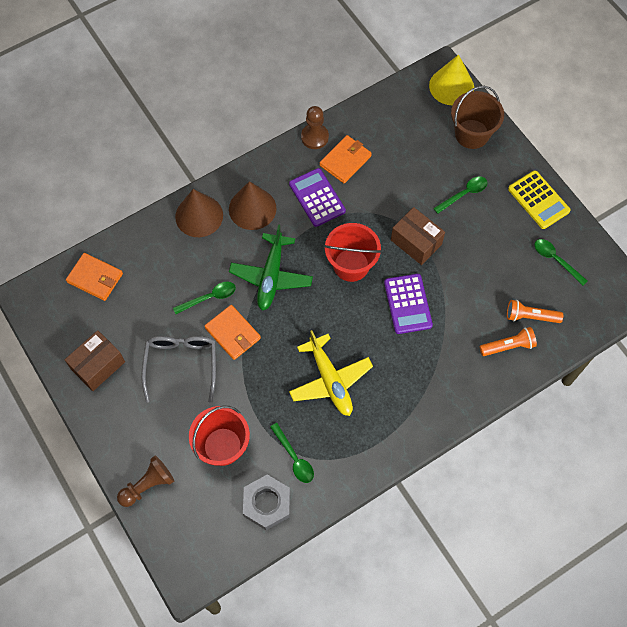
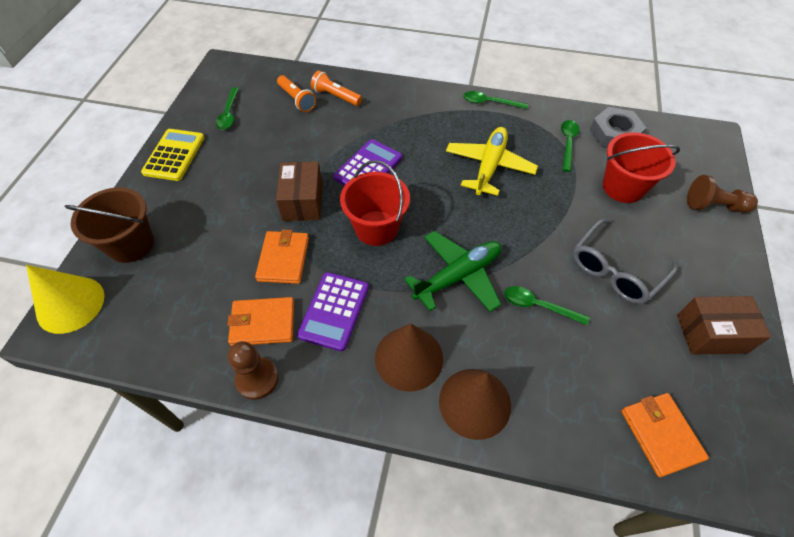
camera: 135 degrees left, 10 degrees down
orange wallet [204,305,261,360] -> orange wallet moved to [255,229,309,284]
green spoon [433,177,487,214] -> green spoon moved to [463,91,528,109]

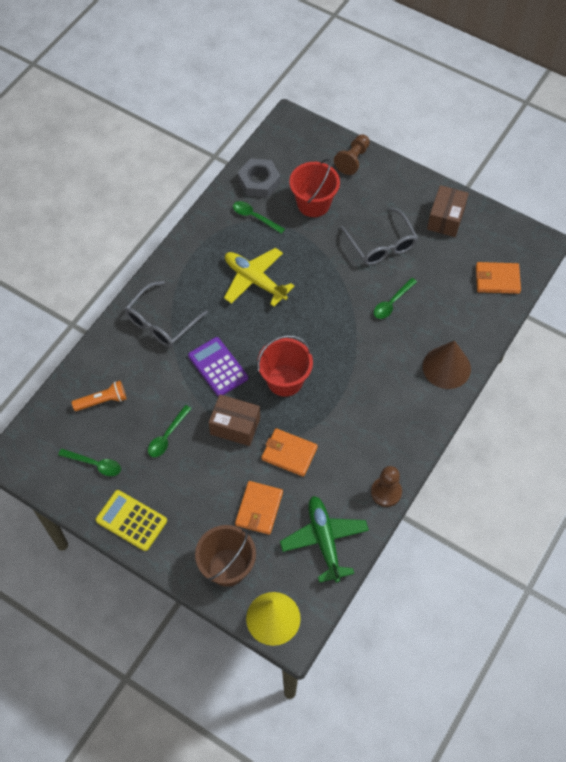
camera: 70 degrees left, 5 degrees up
orange wallet [227,297,294,346] -> orange wallet moved to [235,481,283,535]
purple calculator [297,272,369,351] -> none
orange flashlight [311,71,362,106] -> none
brown cone [375,323,443,392] -> none
green plane [404,231,502,312] -> green plane moved to [280,496,369,583]
green spoon [463,91,528,109] -> green spoon moved to [148,405,191,457]
none -> grey glasses [124,281,208,347]

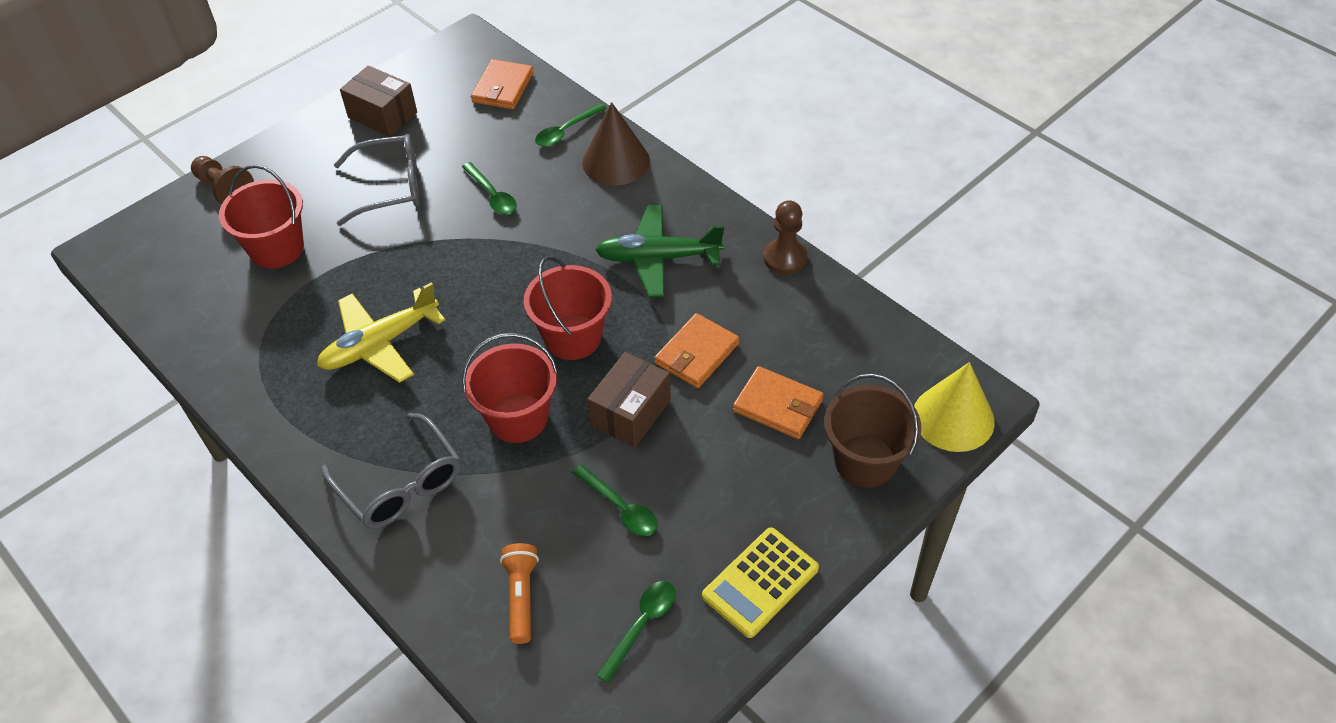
camera: 75 degrees left, 10 degrees down
purple calculator [188,337,248,397] -> red bucket [462,333,558,443]
green spoon [233,201,285,234] -> green spoon moved to [535,103,607,147]
grey nut [238,158,280,198] -> none
green plane [280,496,369,583] -> green plane moved to [595,205,724,297]

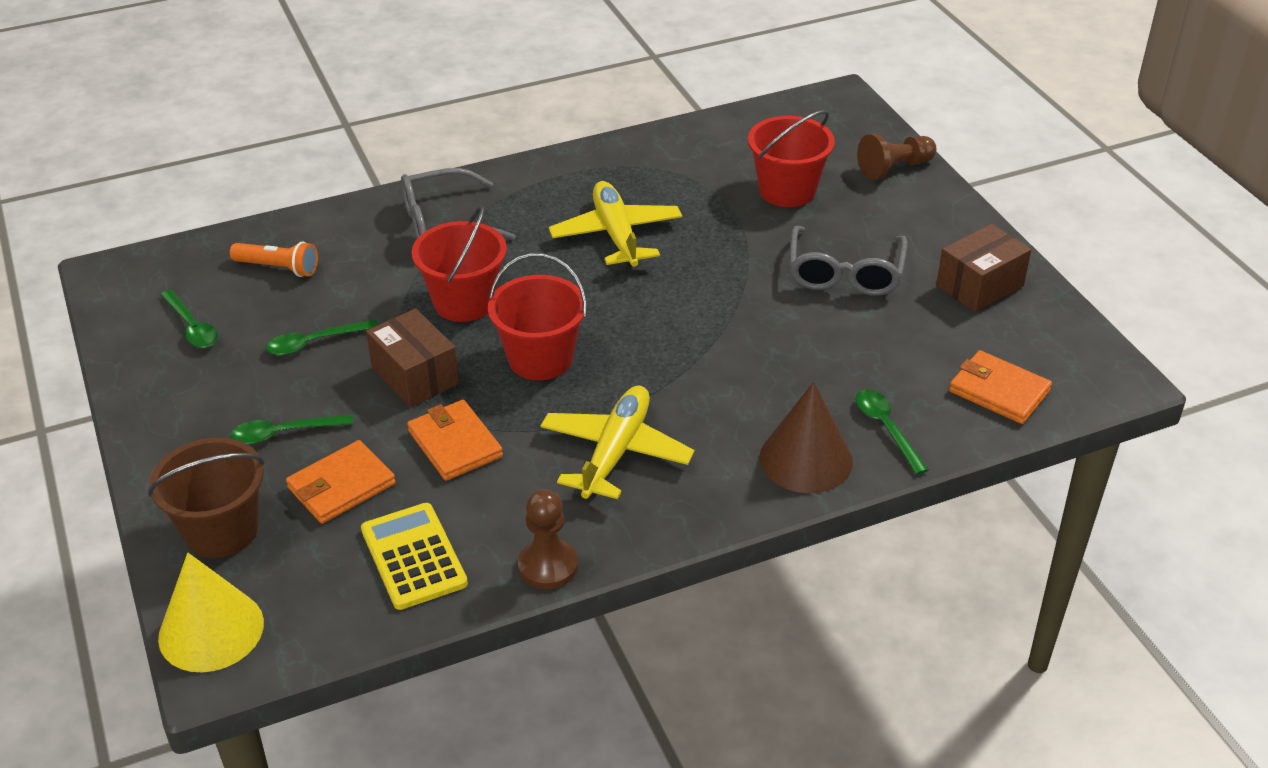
camera: 110 degrees right, 10 degrees down
green spoon [462,162,517,214] -> green spoon moved to [230,414,354,444]
green plane [595,205,724,297] -> yellow plane [540,385,694,499]
yellow calculator [702,527,819,638] -> yellow calculator moved to [361,503,468,610]

